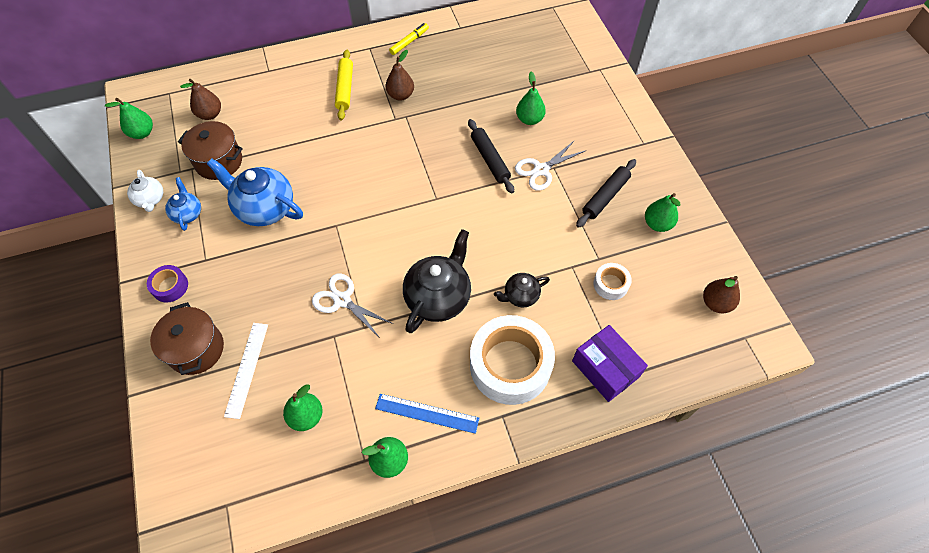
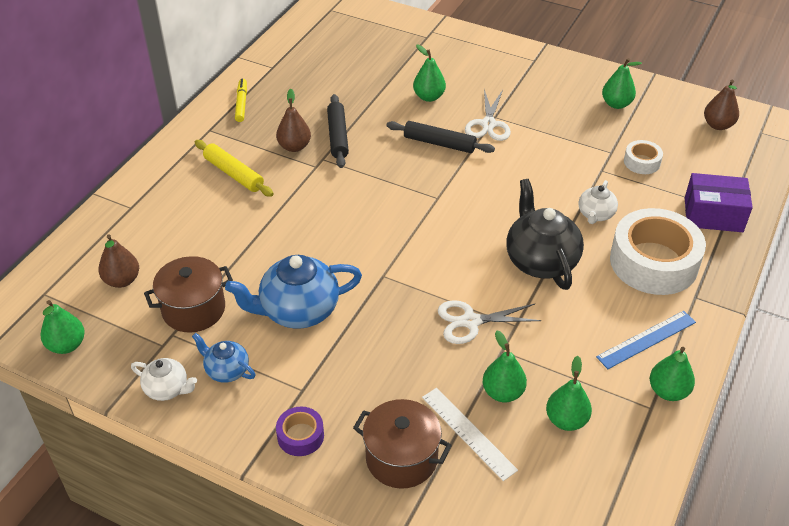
camera: 45 degrees left, 15 degrees down
black teapot [494,273,550,307] -> white teapot [578,180,618,224]
black rolling pin [576,159,636,228] -> black rolling pin moved to [327,94,349,168]
none -> green pear [483,330,527,402]

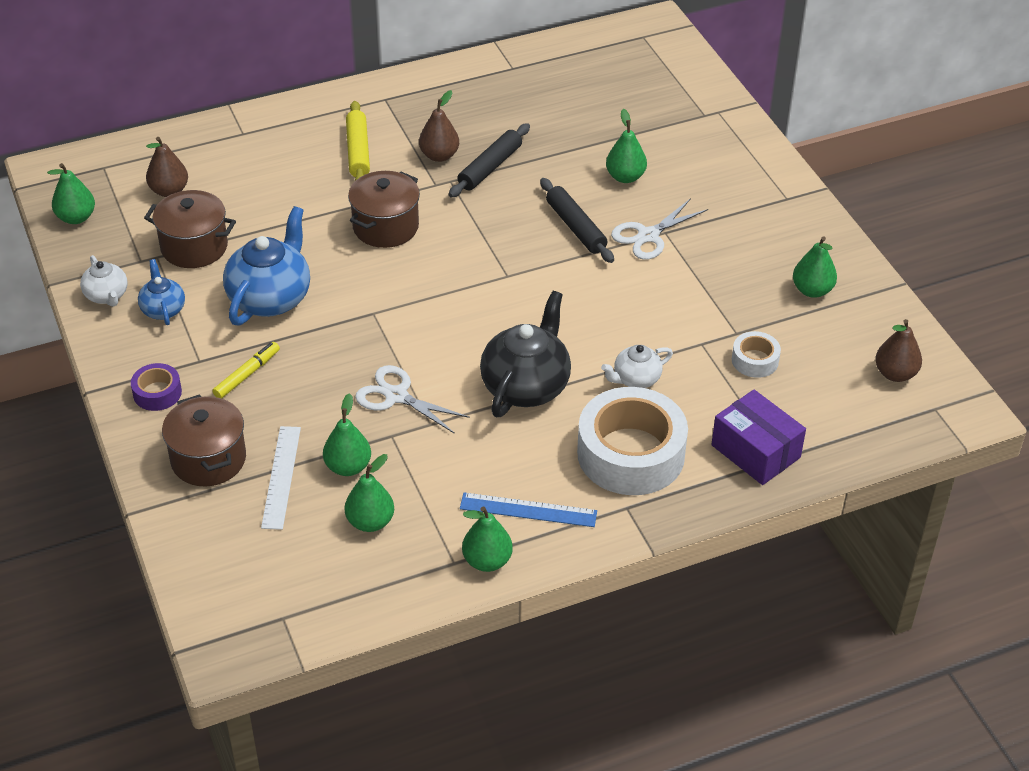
camera: 40 degrees right, 0 degrees up
blue teapot [225,255,362,329] -> blue teapot turned 90 degrees clockwise [223,206,310,326]
yellow marker [235,79,247,122] -> yellow marker moved to [212,342,280,398]
none -> brown pot [348,171,420,248]

